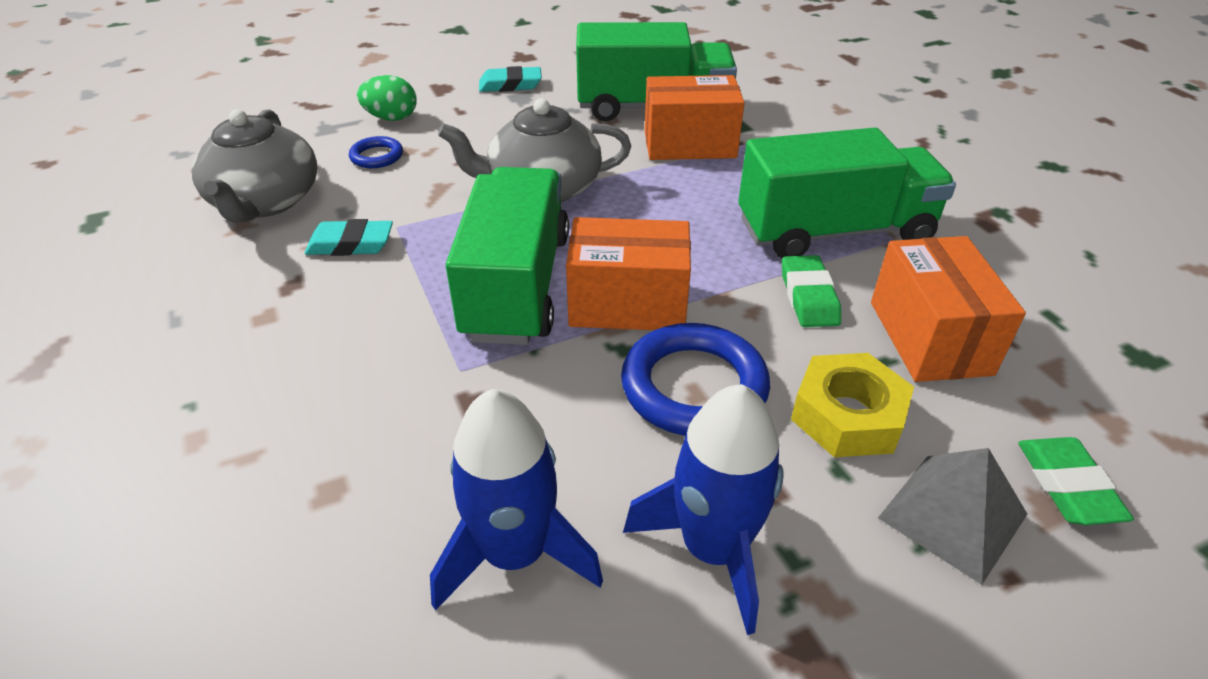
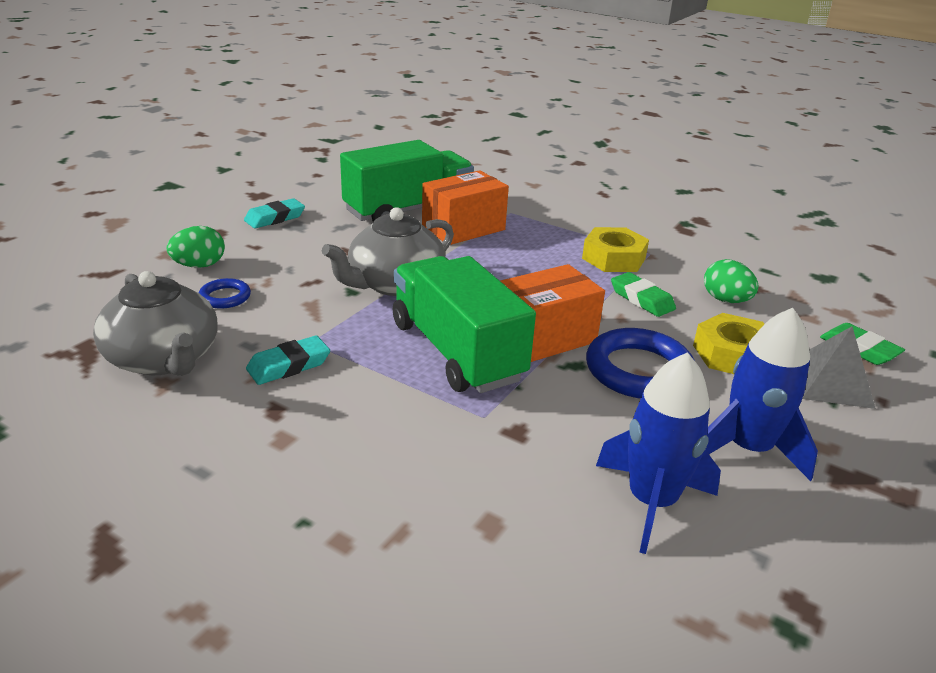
camera: 35 degrees left, 10 degrees down
green truck [738,128,956,258] -> yellow nut [582,227,649,272]
orange box [871,236,1026,382] -> green egg [704,259,758,303]

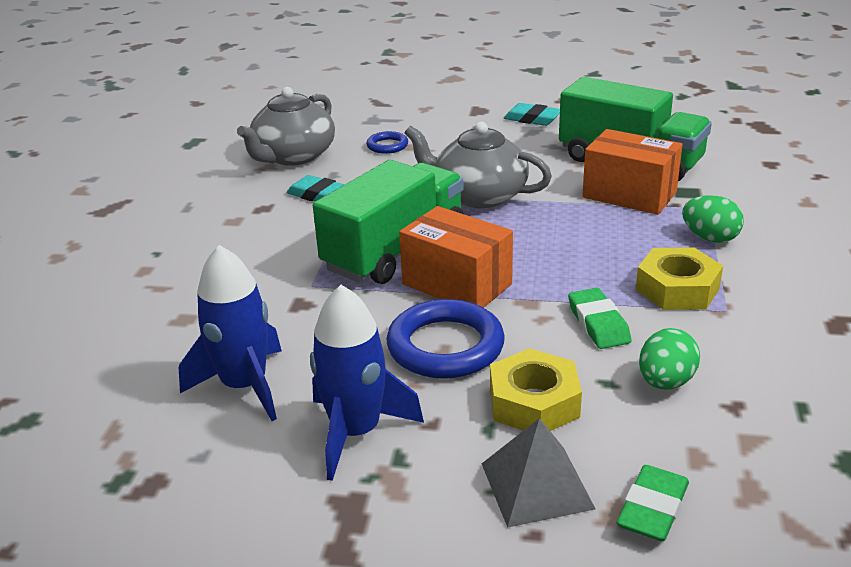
camera: 70 degrees right, 0 degrees up
green egg [167,226,225,268] -> green egg moved to [682,195,744,243]
green eraser [611,272,676,317] -> green eraser turned 45 degrees counterclockwise [568,288,631,349]

